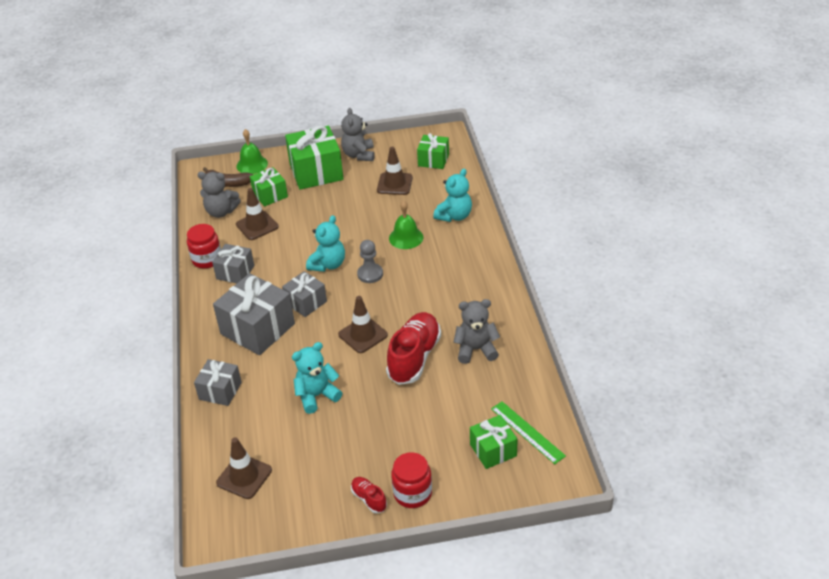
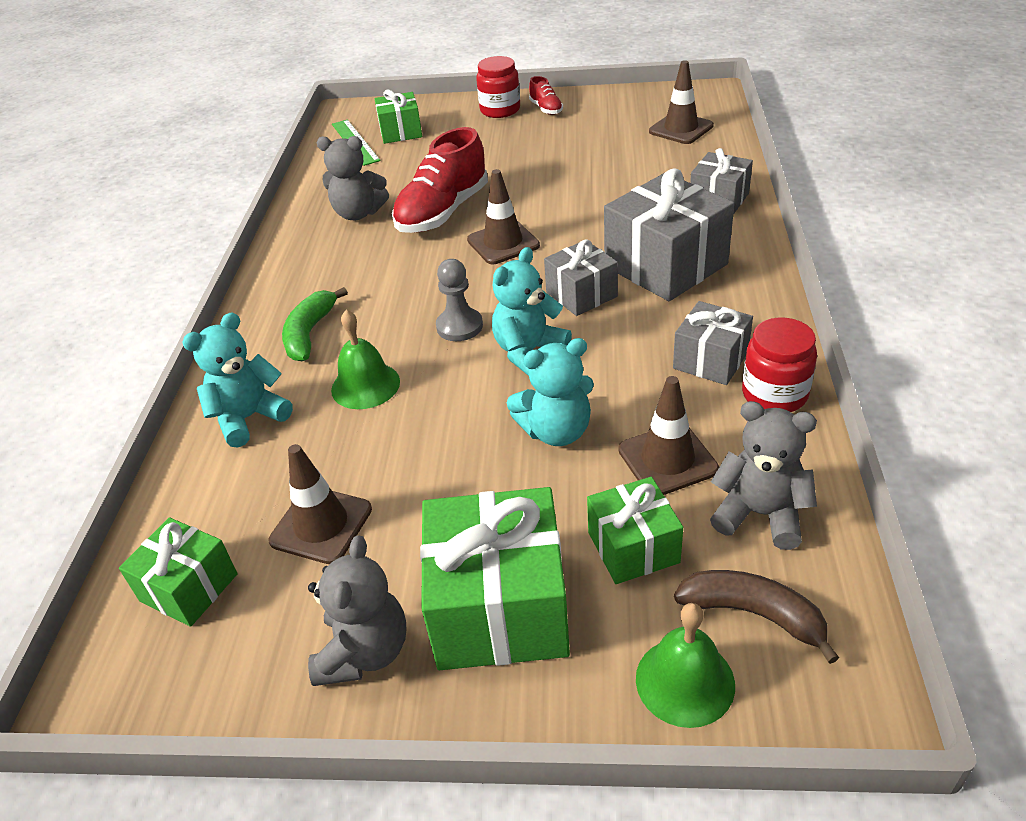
camera: 165 degrees left, 0 degrees up
turquoise teddy bear [292,342,342,414] -> turquoise teddy bear moved to [507,338,594,446]
none -> green banana [282,287,348,361]

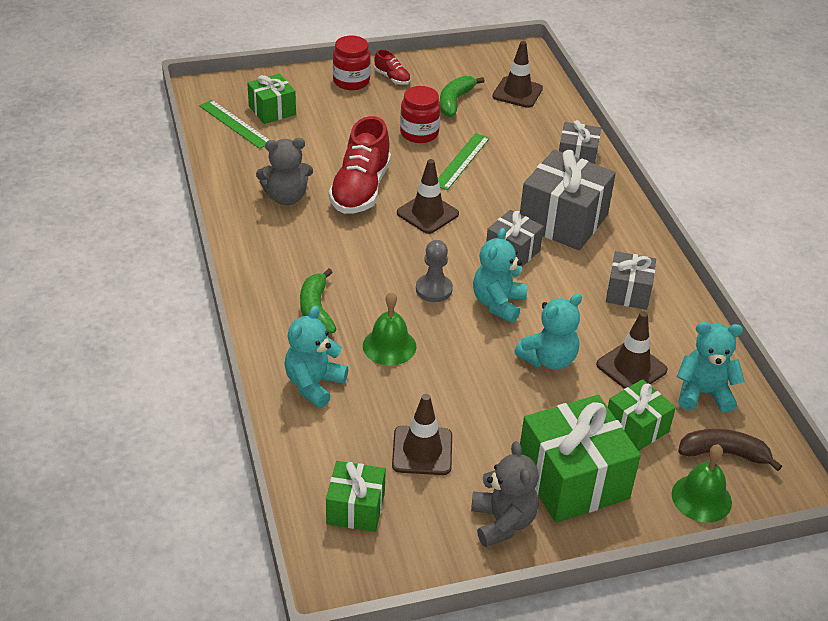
camera: 25 degrees left, 0 degrees up
grey teddy bear [710,401,817,550] -> turquoise teddy bear [677,322,745,413]
red jar [742,317,817,412] -> red jar moved to [400,86,441,143]
none -> green ruler [438,133,490,190]
none -> green banana [440,76,484,117]

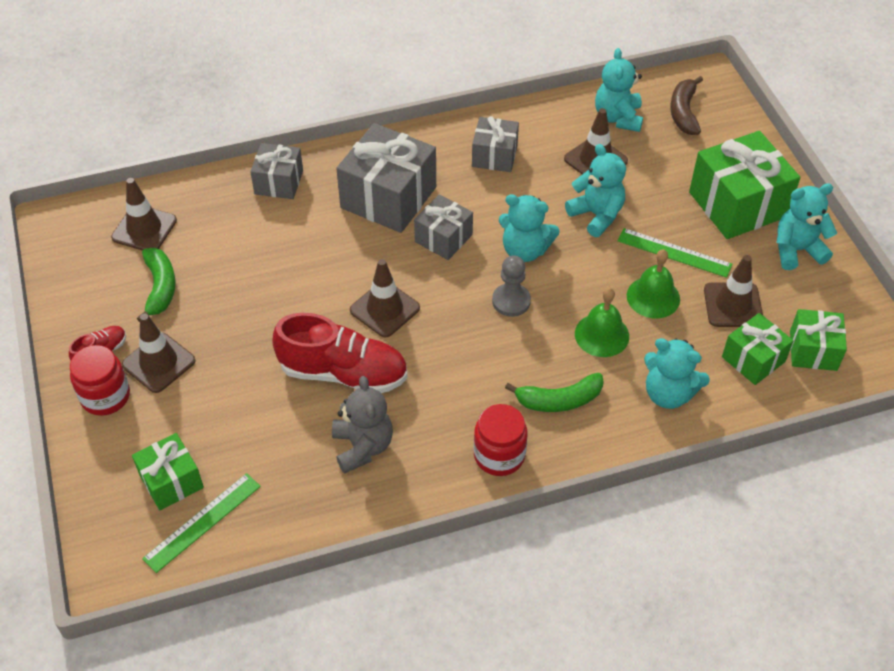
camera: 90 degrees left, 10 degrees up
red jar [400,86,441,143] -> red jar moved to [474,404,528,476]
green ruler [438,133,490,190] -> green ruler moved to [618,228,732,278]
green banana [440,76,484,117] -> green banana turned 120 degrees counterclockwise [137,248,176,322]
grey teddy bear [471,441,539,547] -> turquoise teddy bear [776,183,837,270]
green gift [608,379,676,451] -> green gift moved to [722,313,794,385]
green bell [672,445,732,523] -> green bell moved to [627,249,680,318]
none -> brown traffic cone [122,313,195,393]

